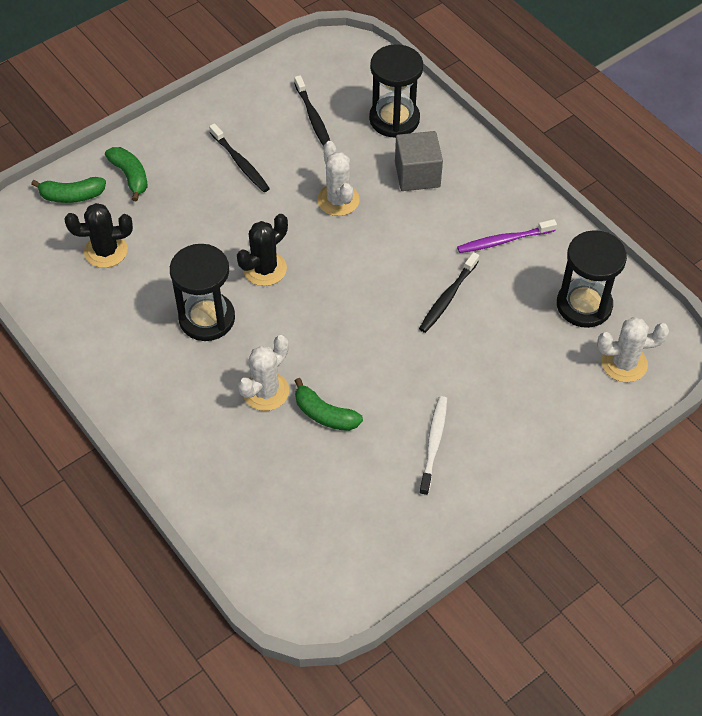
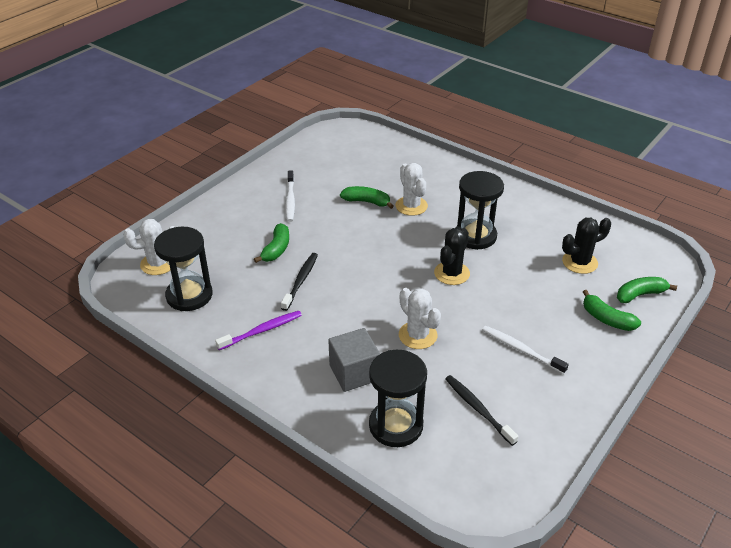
camera: 165 degrees right, 15 degrees down
black toothbrush [209,123,270,192] -> white toothbrush [482,326,569,374]
white cactus [238,335,289,411] -> white cactus turned 45 degrees counterclockwise [396,163,428,216]
none -> green banana [254,223,289,263]

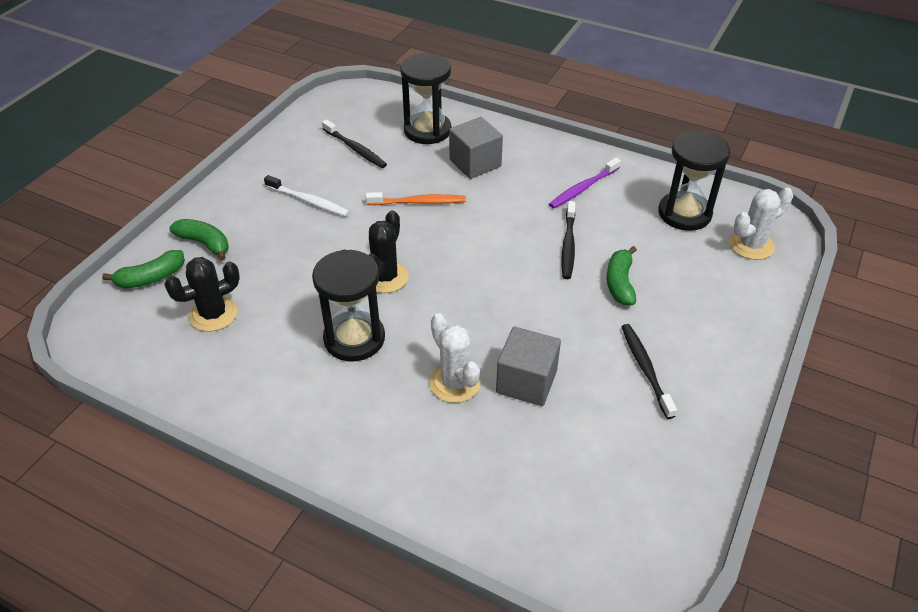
camera: 170 degrees right, 5 degrees up
white toothbrush [285,170,295,222] -> black toothbrush [621,324,677,419]
green banana [340,186,394,209] -> grey cube [496,327,561,406]
white cactus [399,288,441,349] -> orange toothbrush [366,192,466,205]

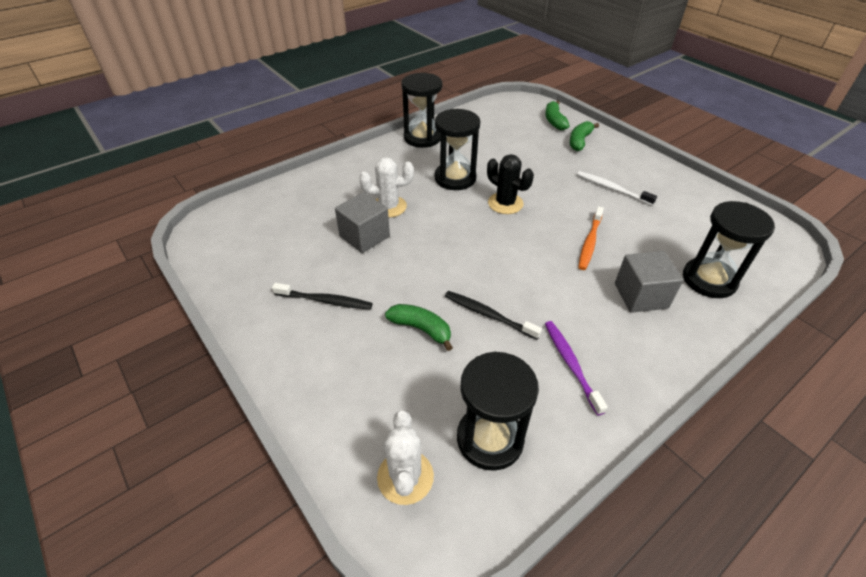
camera: 115 degrees right, 0 degrees up
black cactus [164,257,240,332] -> none
green banana [169,219,229,261] -> green banana turned 150 degrees clockwise [570,121,599,151]
white toothbrush [264,175,350,216] -> white toothbrush turned 75 degrees clockwise [577,171,657,206]
black toothbrush [322,119,387,168] -> none
none -> black hourglass [401,73,442,148]

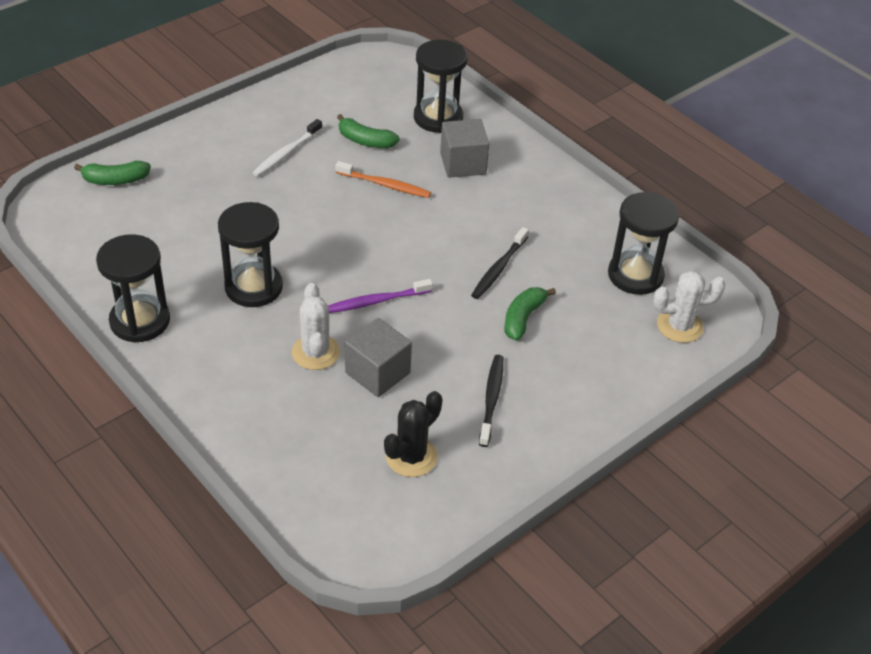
camera: 95 degrees left, 0 degrees up
black cactus [487,154,534,214] -> black cactus moved to [384,391,443,477]
purple toothbrush [545,321,608,416] -> purple toothbrush moved to [328,279,433,313]
green banana [570,121,599,151] -> green banana moved to [337,114,400,148]

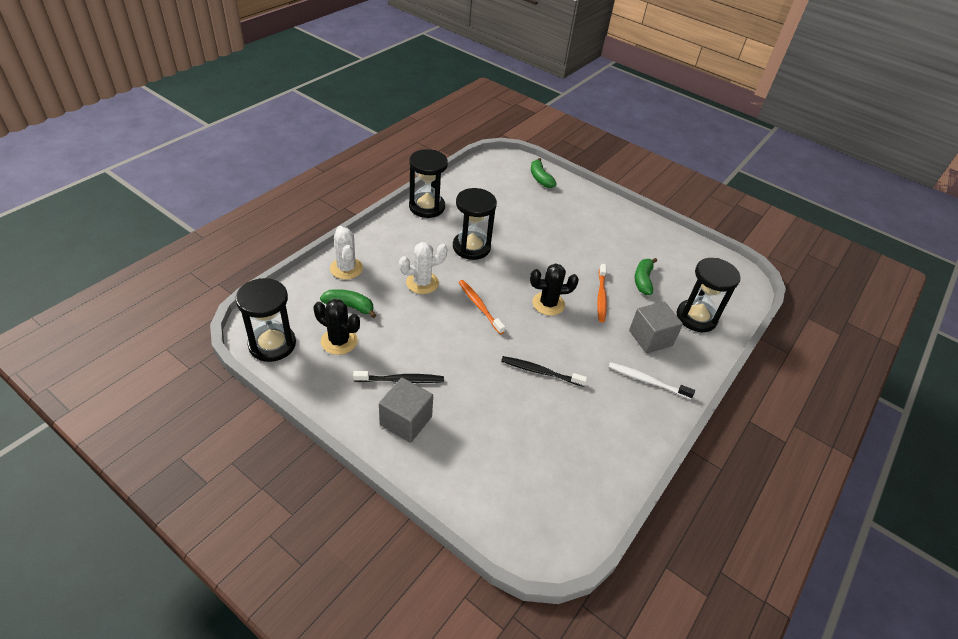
camera: 75 degrees right, 0 degrees up
white toothbrush [252,119,322,177] -> white toothbrush moved to [609,362,695,399]
purple toothbrush [328,279,433,313] -> orange toothbrush [458,280,505,334]
grey cube [345,318,412,397] -> grey cube moved to [379,378,433,443]
green banana [504,287,556,341] -> green banana moved to [320,289,376,318]
black hourglass [608,192,679,295] -> black hourglass moved to [235,278,296,362]
white cactus [653,270,725,343] -> white cactus moved to [330,226,363,279]
none -> black cactus [530,263,579,316]

